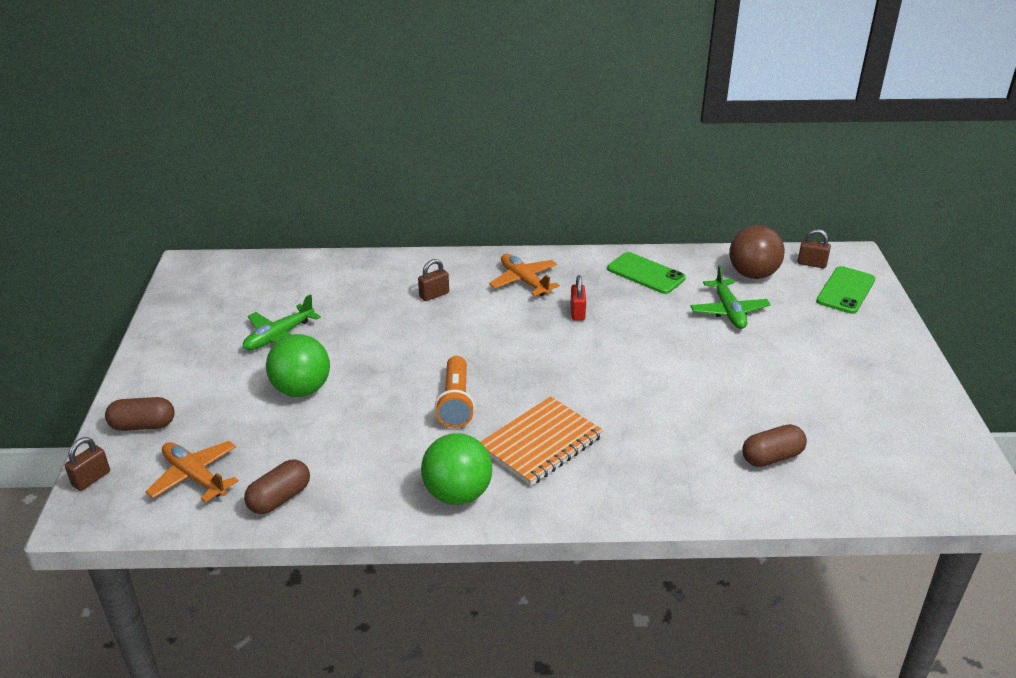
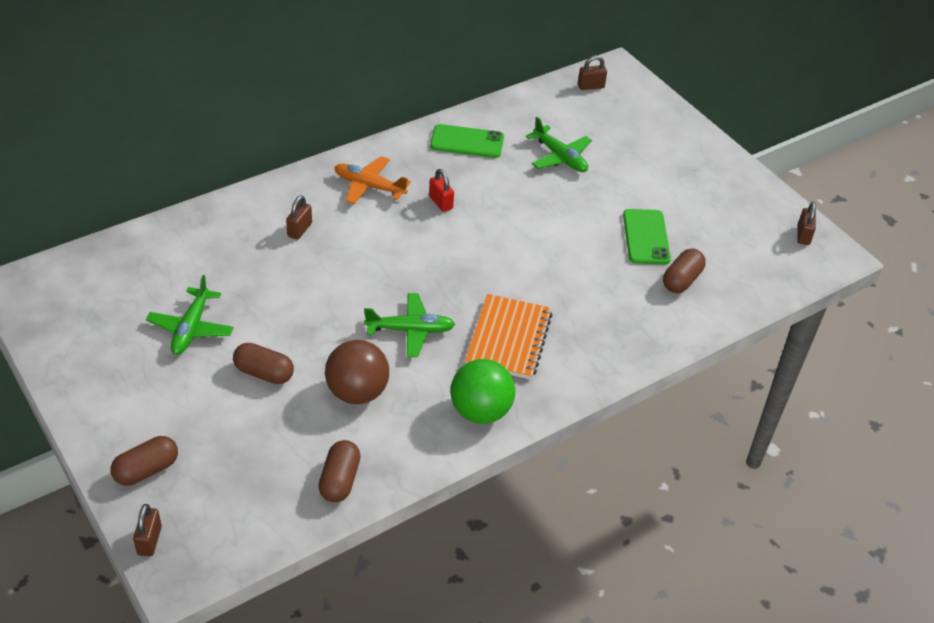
camera: 35 degrees left, 10 degrees up
orange plane [145,441,239,502] -> none
green ball [266,334,330,397] -> brown capsule [233,343,294,384]
orange flashlight [435,356,475,428] -> green plane [364,293,455,357]
brown ball [729,225,785,279] -> brown ball moved to [325,340,389,404]
green phone [816,266,875,314] -> green phone moved to [623,209,671,264]
none -> brown padlock [797,202,816,245]

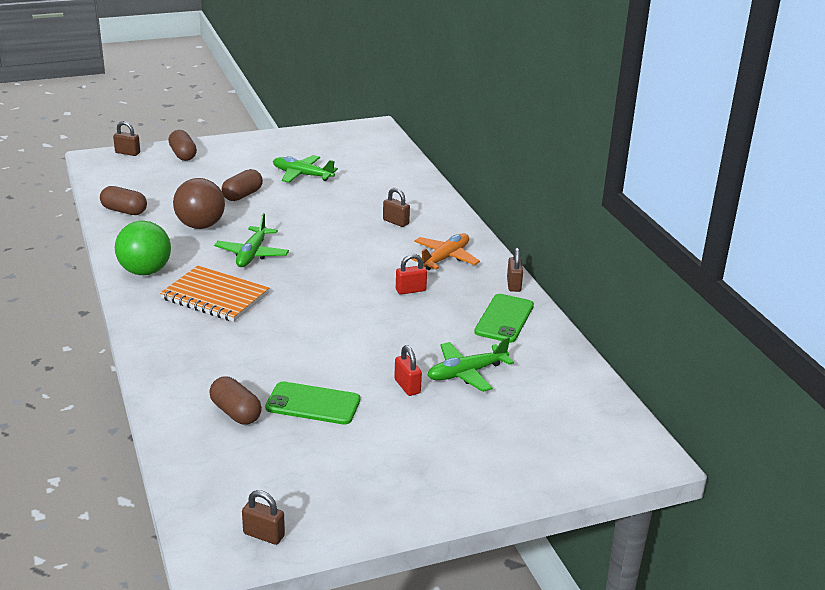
camera: 105 degrees right, 15 degrees down
brown padlock [578,55,607,90] -> brown padlock moved to [507,248,523,292]
none -> red padlock [394,345,422,396]

